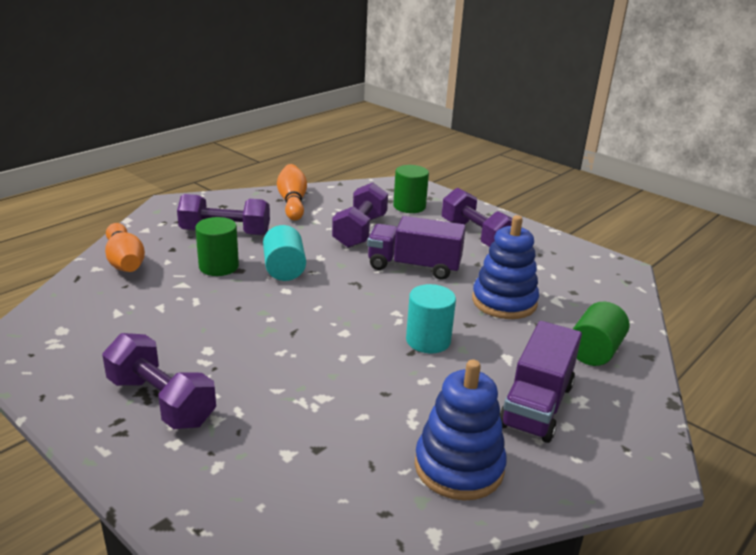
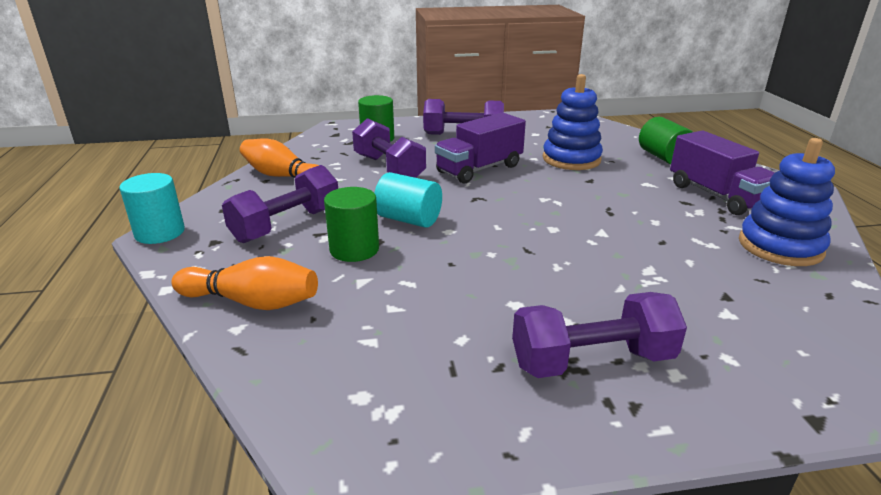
camera: 50 degrees left, 0 degrees up
turquoise cylinder [406,284,456,353] -> turquoise cylinder moved to [119,173,185,244]

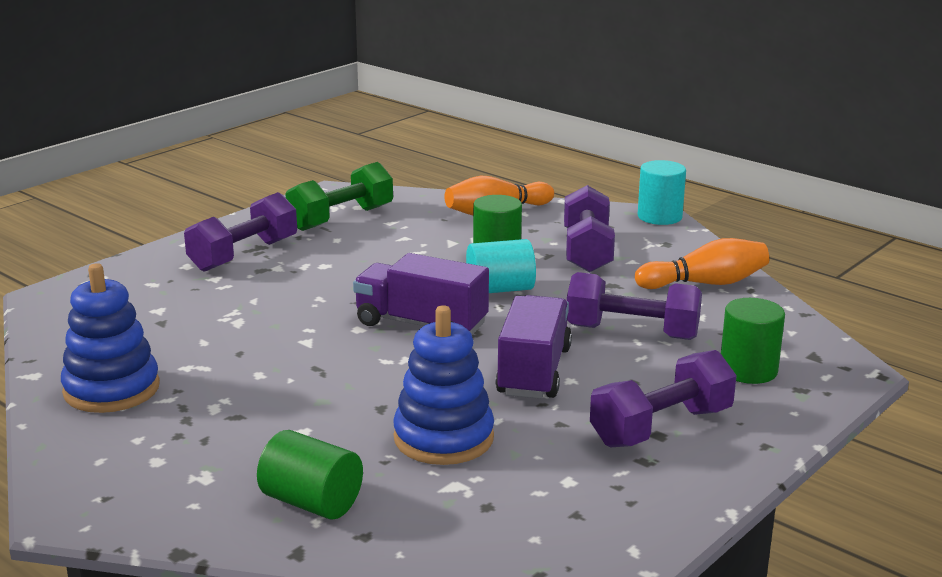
camera: 140 degrees right, 5 degrees down
purple truck [670,131,775,215] -> purple truck moved to [353,253,489,335]
none -> green dumbbell [285,162,393,231]

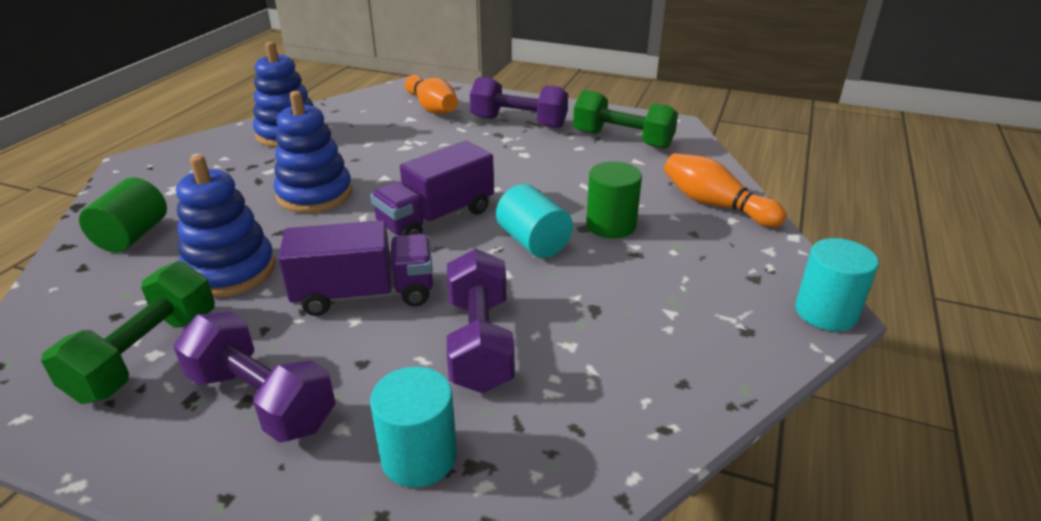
camera: 70 degrees right, 10 degrees up
purple truck [353,253,489,335] -> purple truck turned 135 degrees counterclockwise [370,141,494,236]
purple dumbbell [564,185,615,273] -> none
orange bowling pin [635,238,769,289] -> orange bowling pin moved to [405,75,458,114]
green cylinder [721,298,785,384] -> turquoise cylinder [370,367,457,487]
none -> green dumbbell [41,261,215,404]
none -> blue stacking toy [274,91,352,213]

